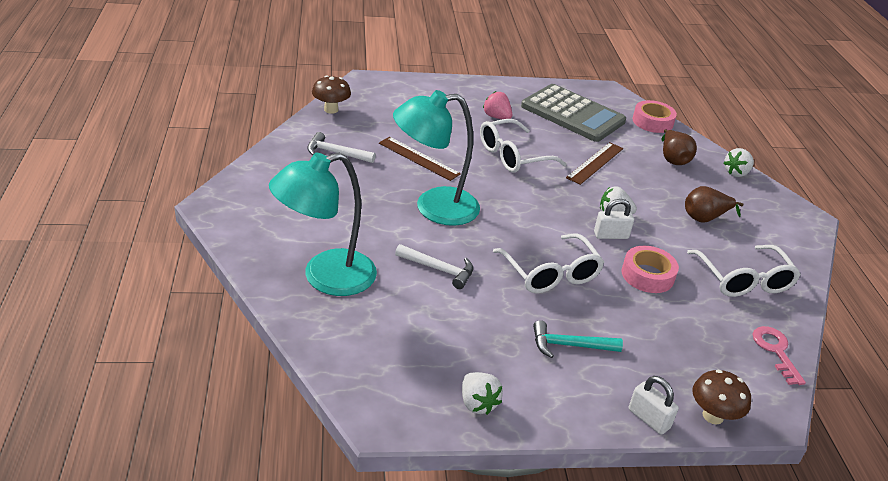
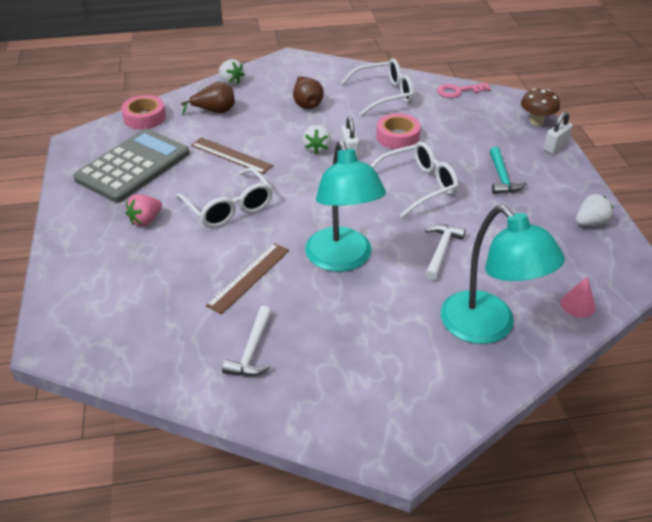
camera: 90 degrees left, 5 degrees up
brown mushroom [312,75,351,114] -> none
none -> pink cone [561,276,596,318]

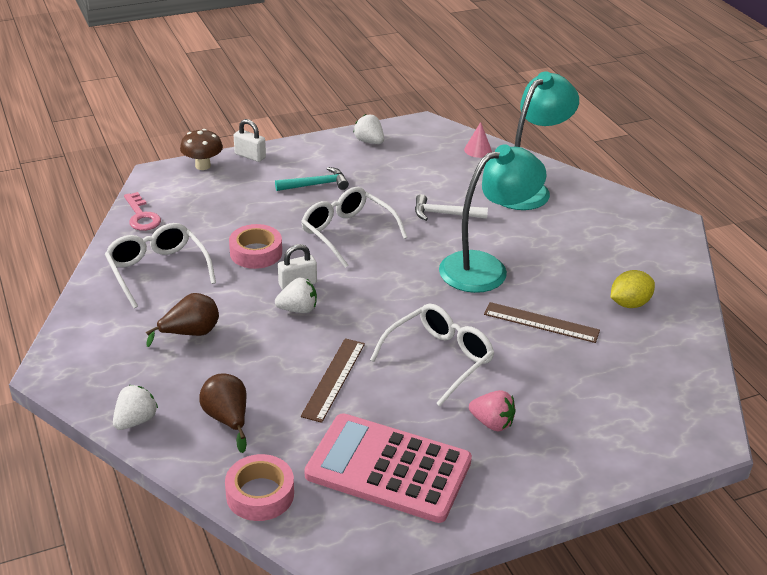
camera: 105 degrees left, 5 degrees down
grey calculator [73,129,190,203] -> pink calculator [305,413,472,523]
white hammer [222,306,272,376] -> yellow lemon [611,270,655,308]

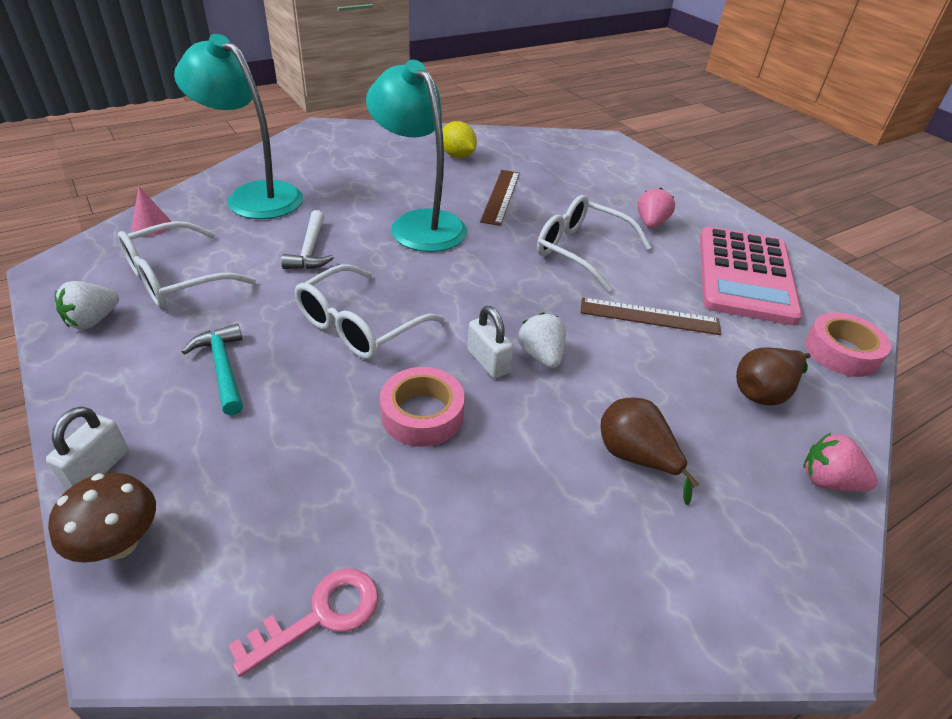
camera: 100 degrees left, 5 degrees up
white glasses [105,223,216,309] -> white glasses moved to [118,221,256,308]
white strawberry [113,385,158,430] -> pink strawberry [803,433,878,492]

